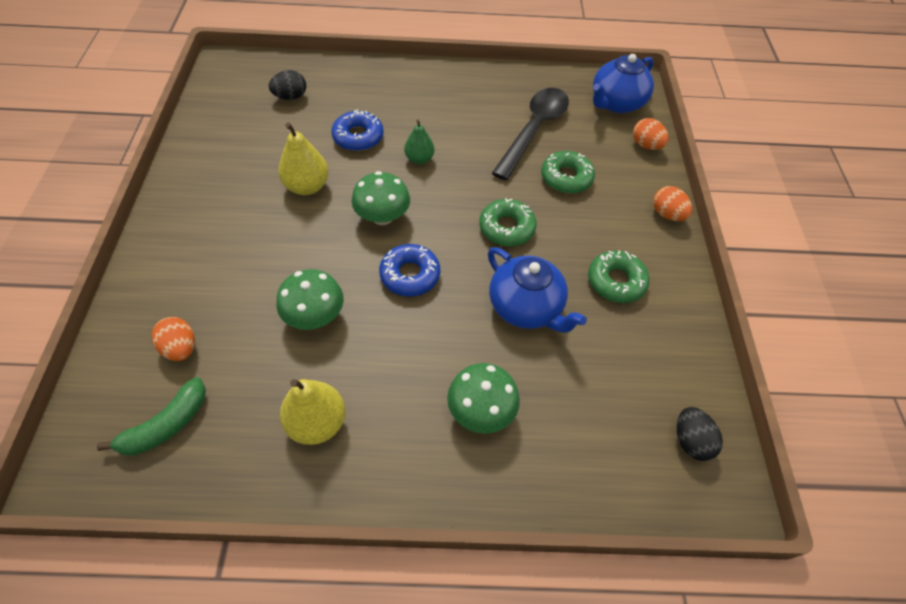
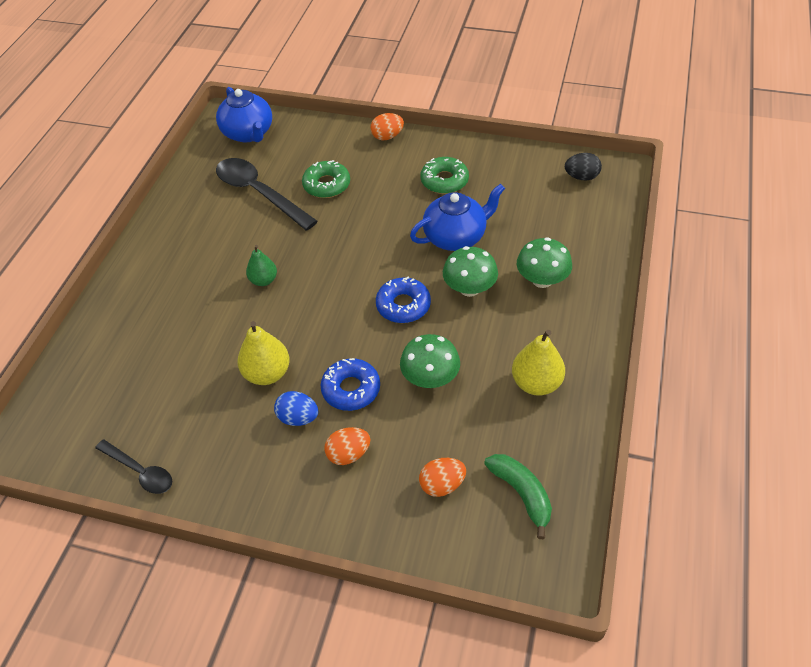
camera: 70 degrees left, 5 degrees down
black egg [269,70,306,100] -> none
blue donut [331,109,384,151] -> blue donut moved to [320,358,380,411]
green mushroom [351,171,410,225] -> green mushroom moved to [443,246,498,297]
green donut [479,198,537,246] -> none
orange egg [633,118,669,150] -> orange egg moved to [324,427,371,465]
none -> black spoon [95,439,172,494]
none -> blue egg [274,391,318,426]

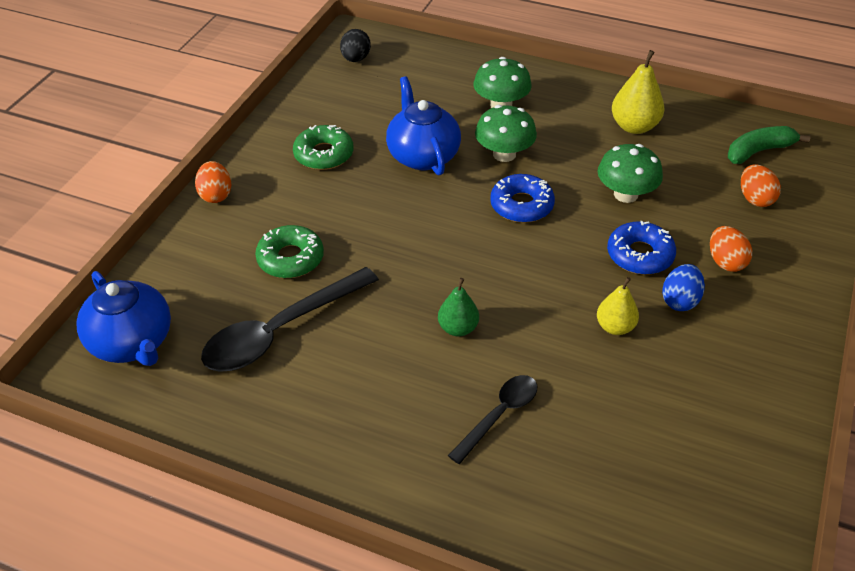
camera: 85 degrees left, 5 degrees down
black spoon [95,439,172,494] -> black spoon moved to [448,375,537,464]
blue teapot [216,87,272,142] -> blue teapot turned 75 degrees clockwise [76,271,171,366]
yellow pear [238,321,290,385] -> yellow pear [597,277,639,335], size x0.66

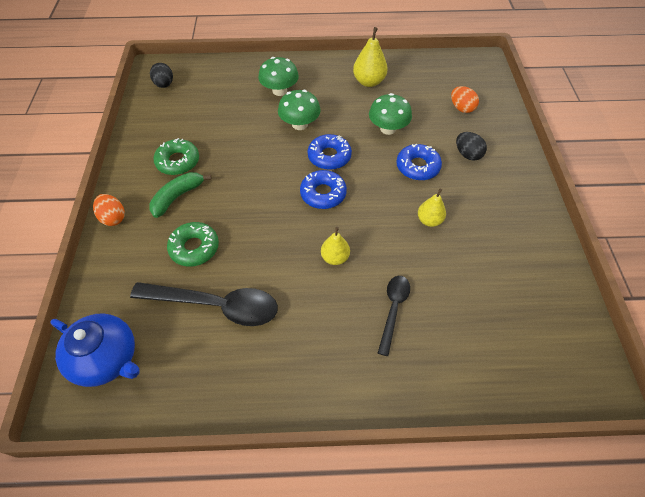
camera: 25 degrees left, 10 degrees up
black spoon [201,267,379,372] -> black spoon turned 105 degrees counterclockwise [130,282,278,326]
blue teapot [386,76,461,175] -> none
green pear [438,278,479,336] -> yellow pear [321,227,350,265]
blue egg [662,264,705,311] -> none
orange egg [710,226,752,272] -> black egg [456,132,487,161]
green banana [728,126,810,164] -> green banana moved to [149,172,212,218]
none -> blue donut [300,170,347,209]

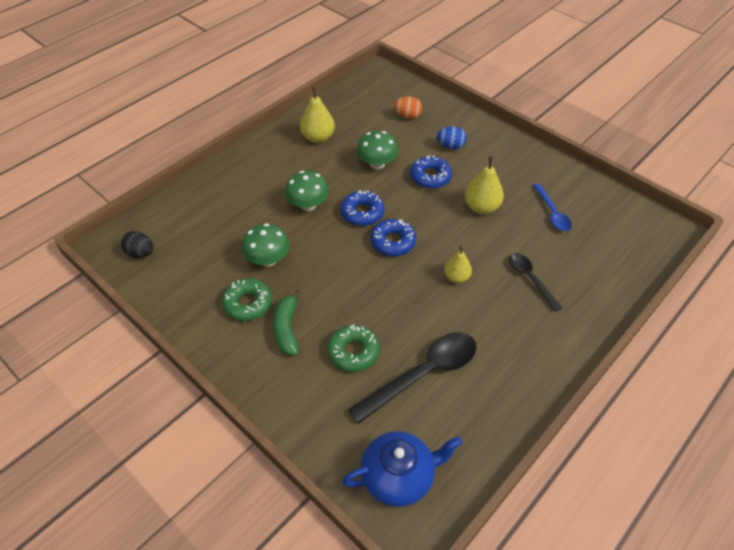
camera: 45 degrees left, 5 degrees down
orange egg [93,194,125,226] -> none
green mushroom [258,57,299,96] -> green mushroom moved to [242,223,290,267]
yellow pear [418,189,446,227] -> yellow pear [465,156,504,214], size x1.53
black egg [456,132,487,161] -> blue egg [437,126,467,149]
none -> blue spoon [533,184,572,231]

